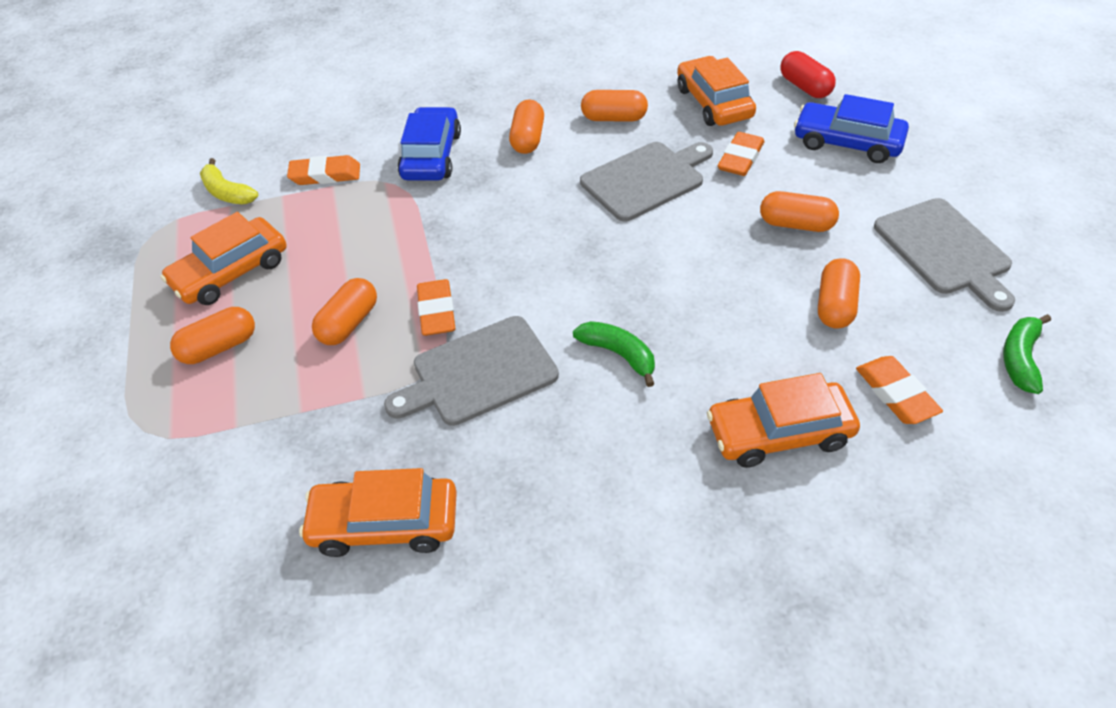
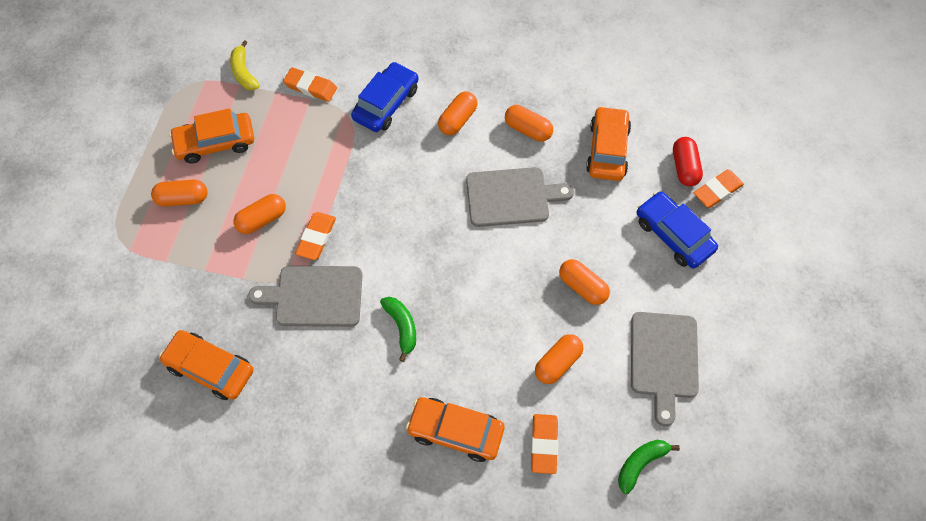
camera: 25 degrees right, 15 degrees up
orange eraser [718,132,764,176] -> orange eraser moved to [694,169,744,208]

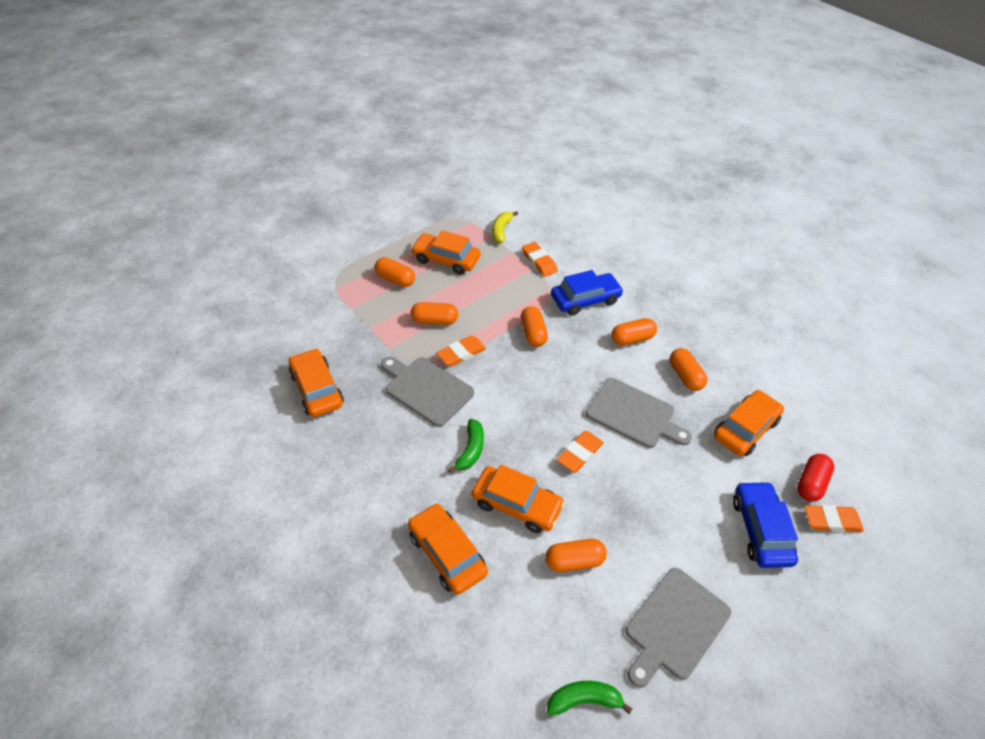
camera: 35 degrees right, 15 degrees down
orange eraser [531,414,558,474] -> orange eraser moved to [557,431,604,472]
orange capsule [559,259,610,305] -> orange capsule moved to [521,306,548,347]
none -> orange car [472,464,565,533]

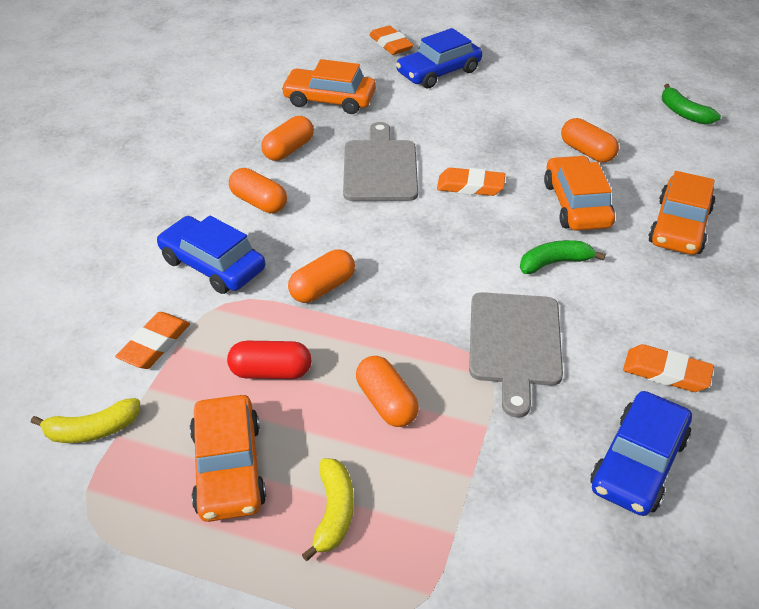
camera: 120 degrees left, 5 degrees down
orange car [289,348,344,417] -> blue car [590,391,692,516]
orange capsule [375,257,415,287] -> yellow banana [302,458,354,561]
orange eraser [436,335,486,367] -> orange eraser moved to [623,344,714,392]
grey cutting board [625,568,731,688] -> none
red capsule [797,454,834,502] -> red capsule moved to [227,341,311,379]

